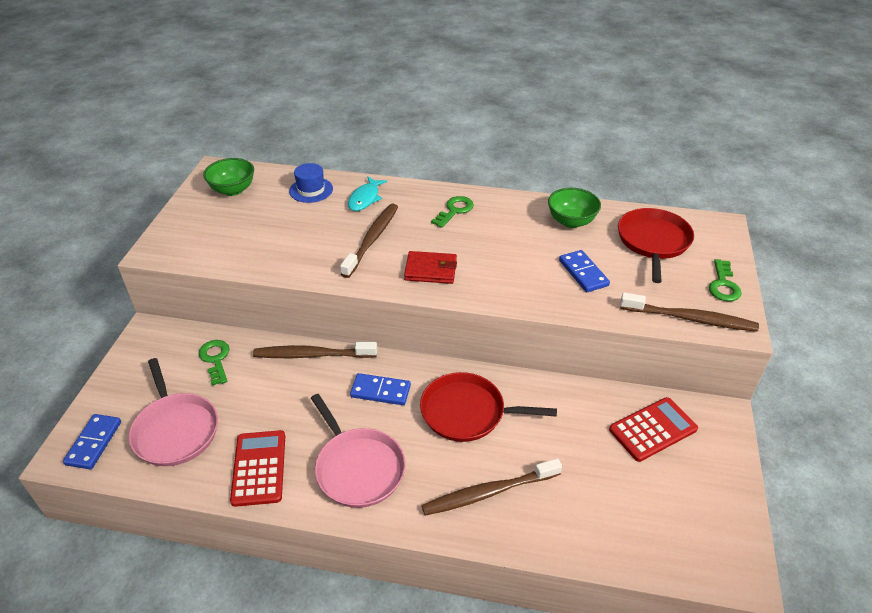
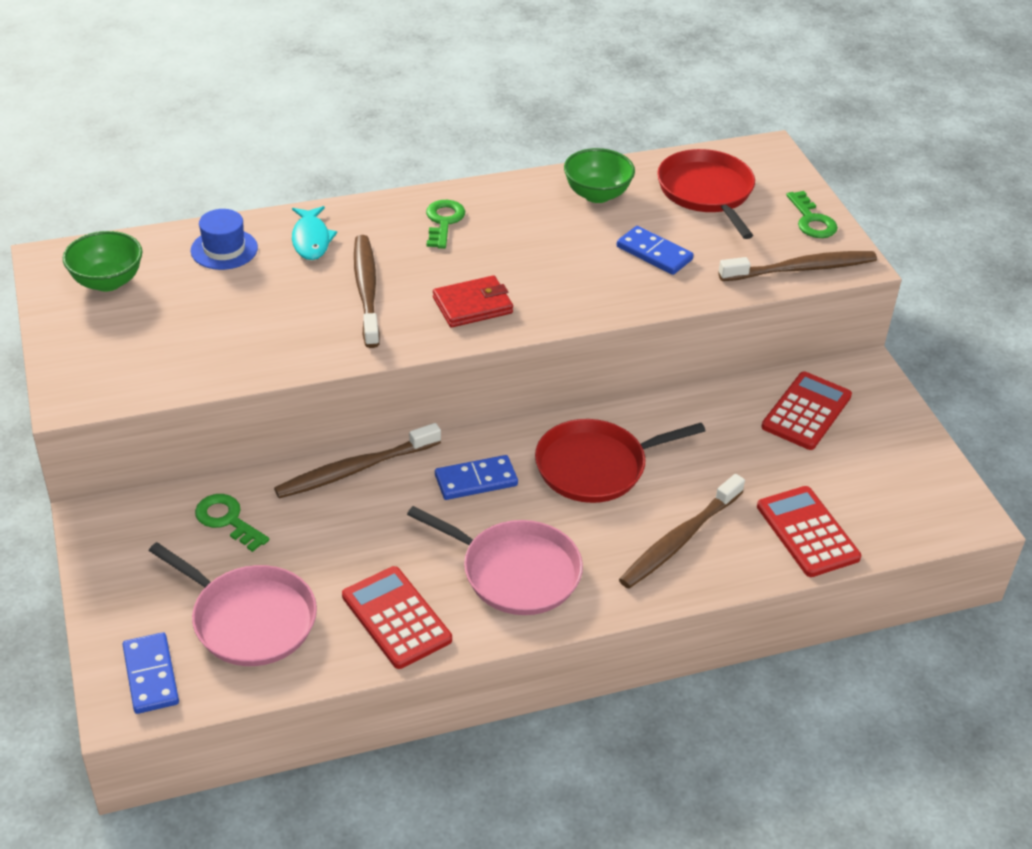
camera: 30 degrees left, 0 degrees up
none -> red calculator [757,486,861,577]

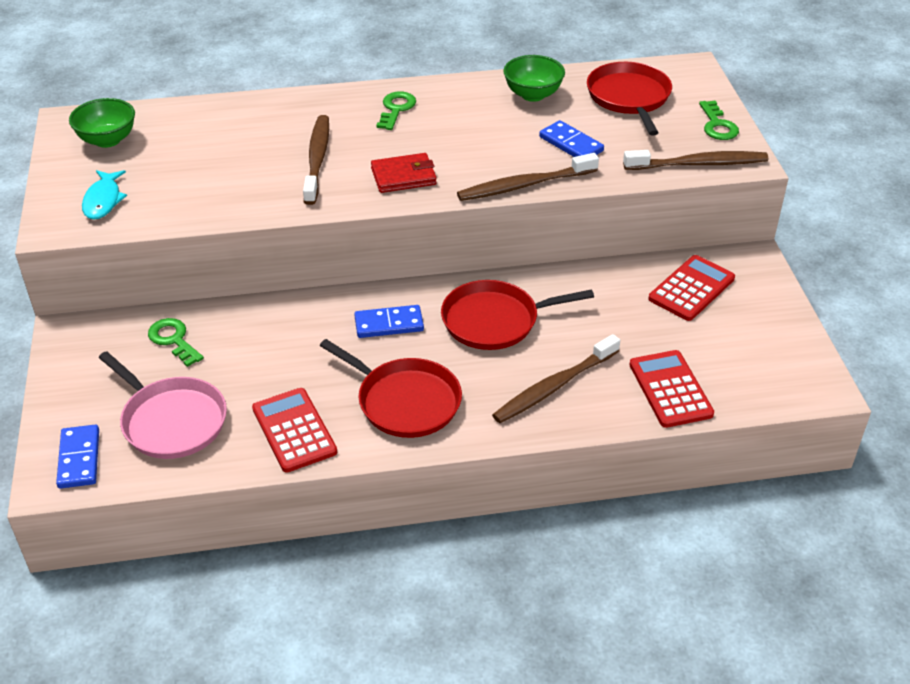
camera: 10 degrees right, 0 degrees up
blue hat [191,209,258,270] -> none
brown toothbrush [274,423,441,499] -> brown toothbrush moved to [457,153,599,201]
turquoise fish [292,206,337,260] -> turquoise fish moved to [82,170,127,220]
pink pan [407,506,583,615] -> red pan [319,339,462,438]

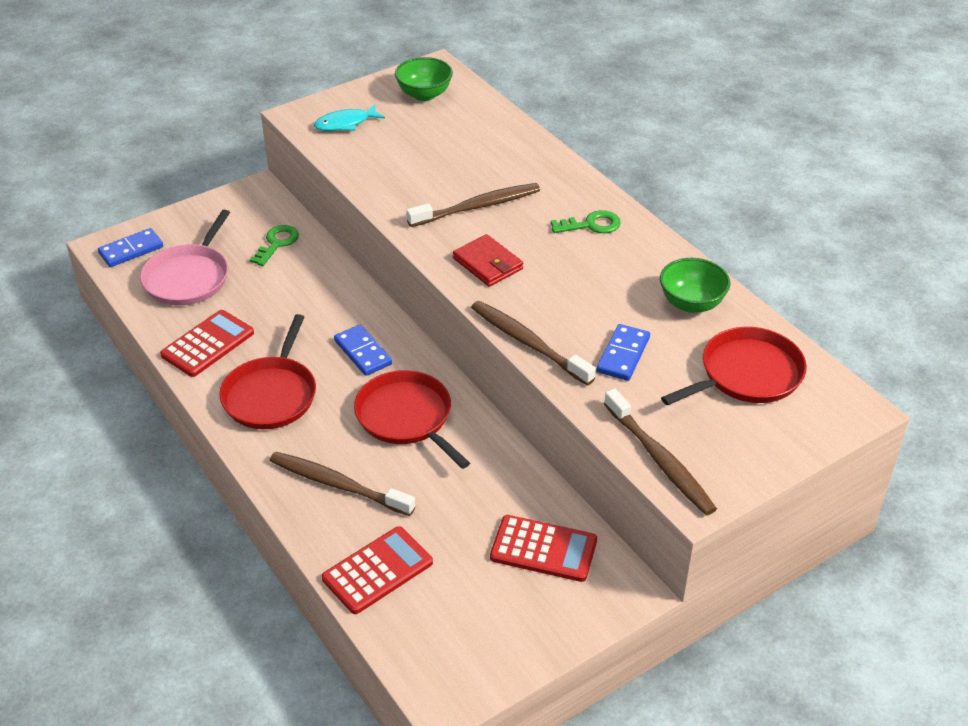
camera: 65 degrees right, 0 degrees up
green key [699,100,739,140] -> none

